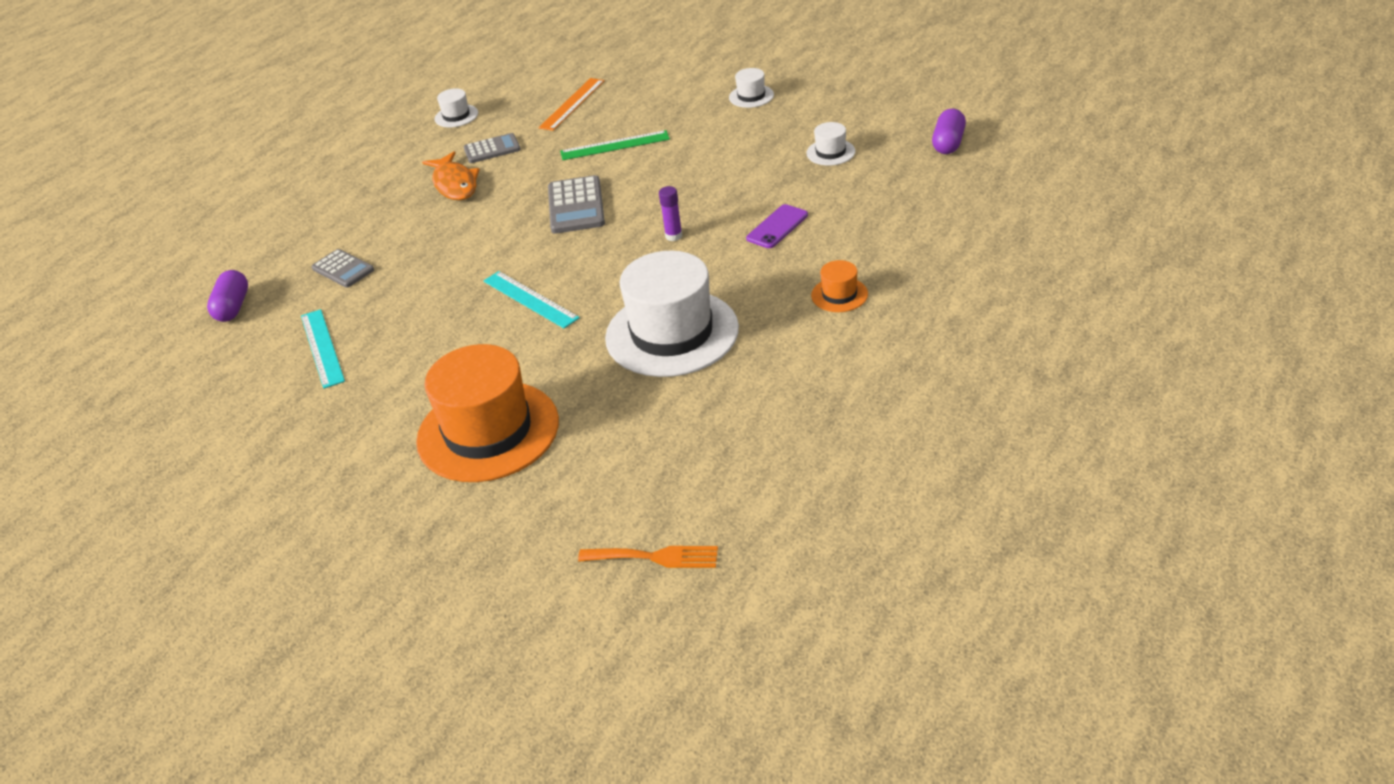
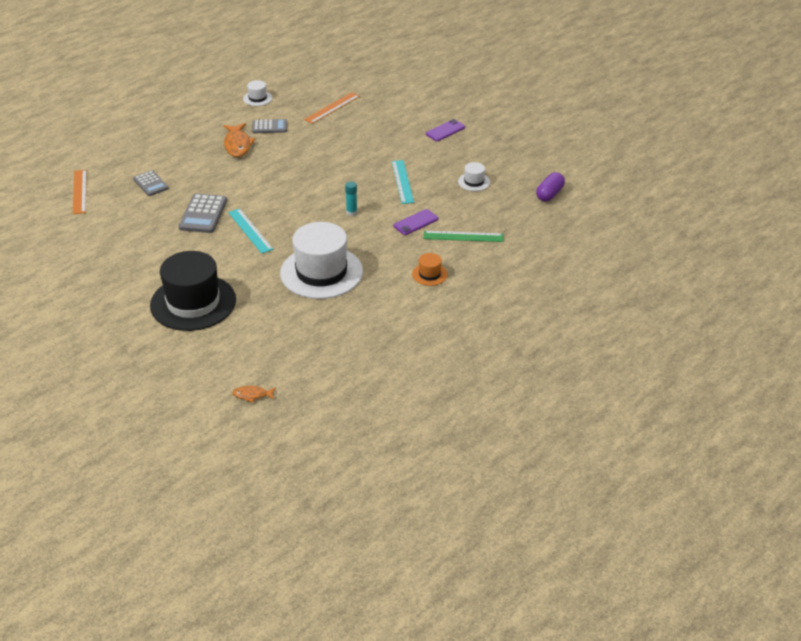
camera: 10 degrees right, 0 degrees up
purple capsule [207,270,248,322] -> orange ruler [73,170,87,214]
turquoise ruler [301,309,345,389] -> turquoise ruler moved to [392,160,414,204]
orange hat [416,344,559,482] -> black hat [150,251,236,331]
grey calculator [548,175,605,234] -> grey calculator moved to [179,194,227,233]
green ruler [560,130,670,160] -> green ruler moved to [424,231,503,242]
orange fork [578,546,718,568] -> orange fish [232,386,276,403]
purple glue stick [659,186,682,241] -> turquoise glue stick [345,181,357,216]
white hat [729,68,774,108] -> purple phone [426,119,465,141]

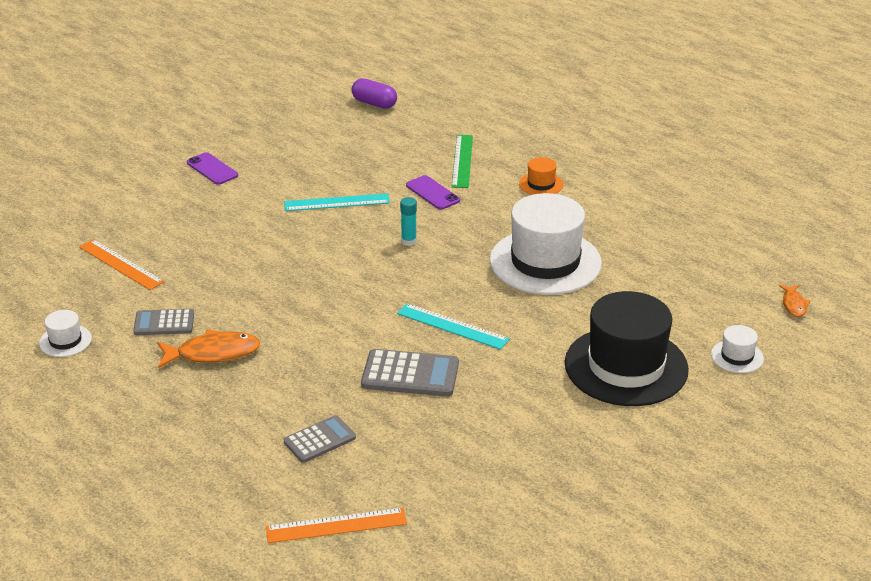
camera: 90 degrees left, 5 degrees down
turquoise ruler [228,208,273,254] -> turquoise ruler turned 60 degrees clockwise [397,303,510,350]
grey calculator [252,119,287,133] -> grey calculator turned 90 degrees counterclockwise [133,309,194,335]
white hat [458,162,490,191] -> white hat moved to [711,325,764,373]

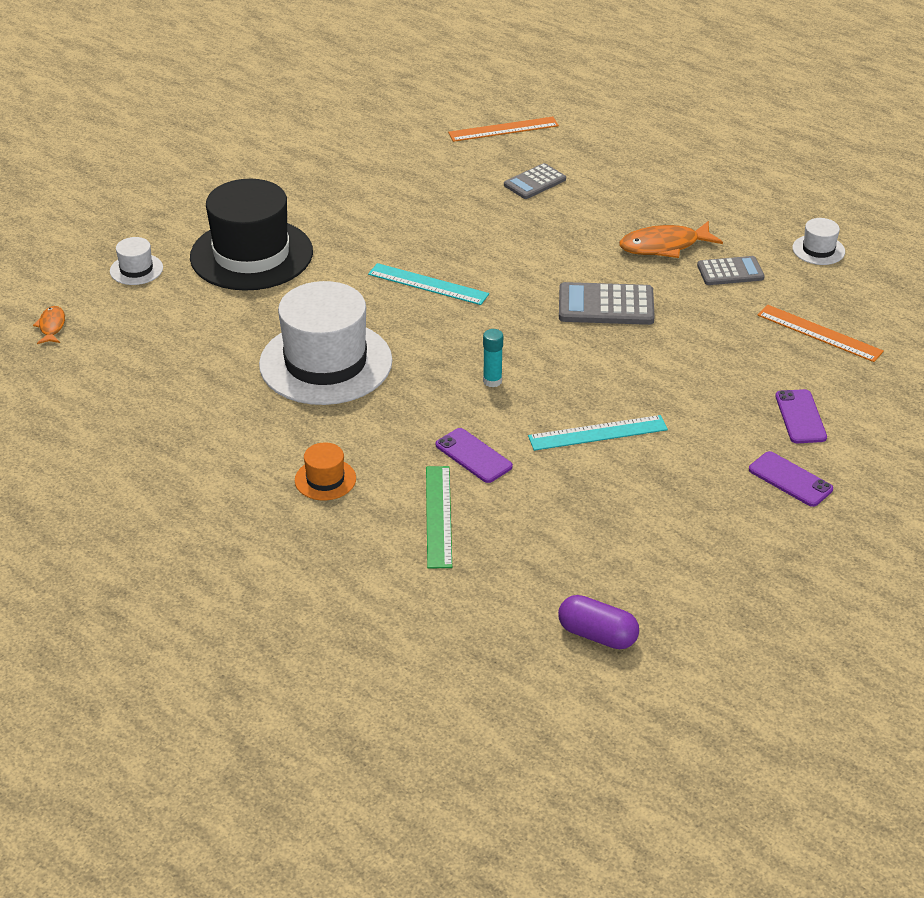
camera: 175 degrees right, 5 degrees up
grey calculator [361,349,459,397] -> grey calculator moved to [559,282,655,325]
none -> purple phone [775,389,827,443]

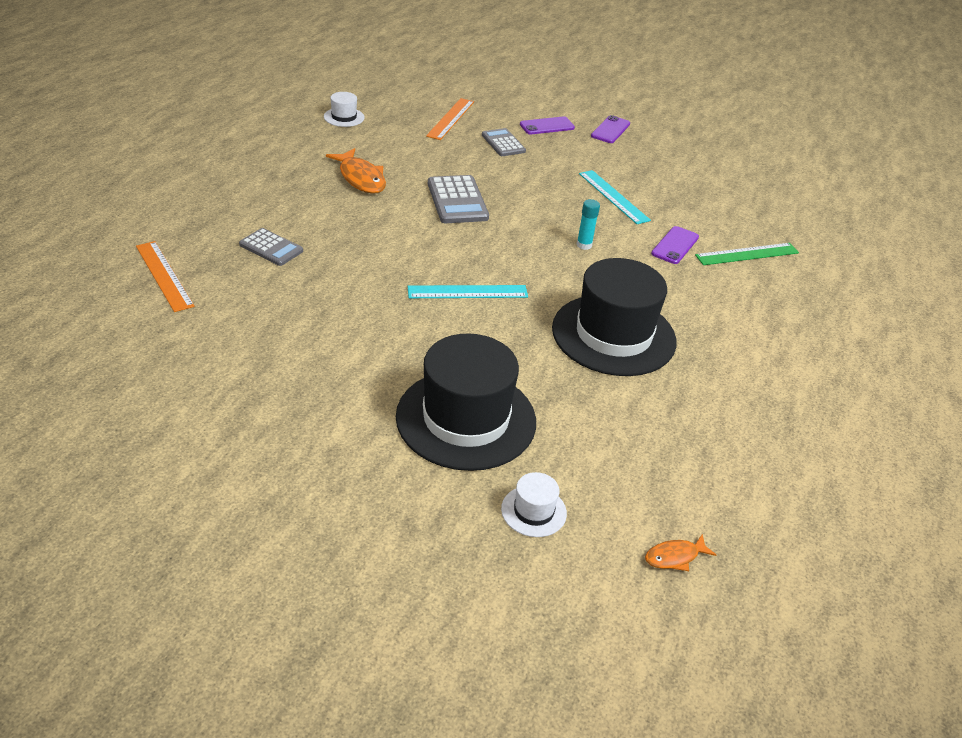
camera: 110 degrees left, 0 degrees up
white hat [259,281,393,405] -> black hat [552,258,677,376]
orange hat [295,443,356,500] -> none
turquoise ruler [368,263,489,305] -> turquoise ruler turned 75 degrees clockwise [408,285,528,298]
purple capsule [558,595,639,649] -> none
grey calculator [697,256,765,285] -> grey calculator moved to [482,128,526,156]

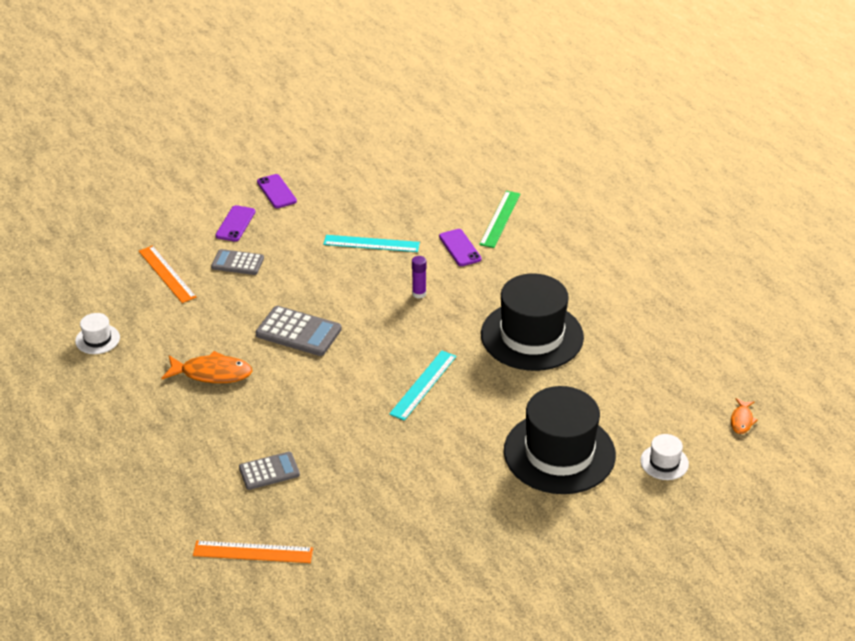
camera: 50 degrees left, 0 degrees up
turquoise glue stick [576,199,600,250] -> purple glue stick [412,256,427,299]

